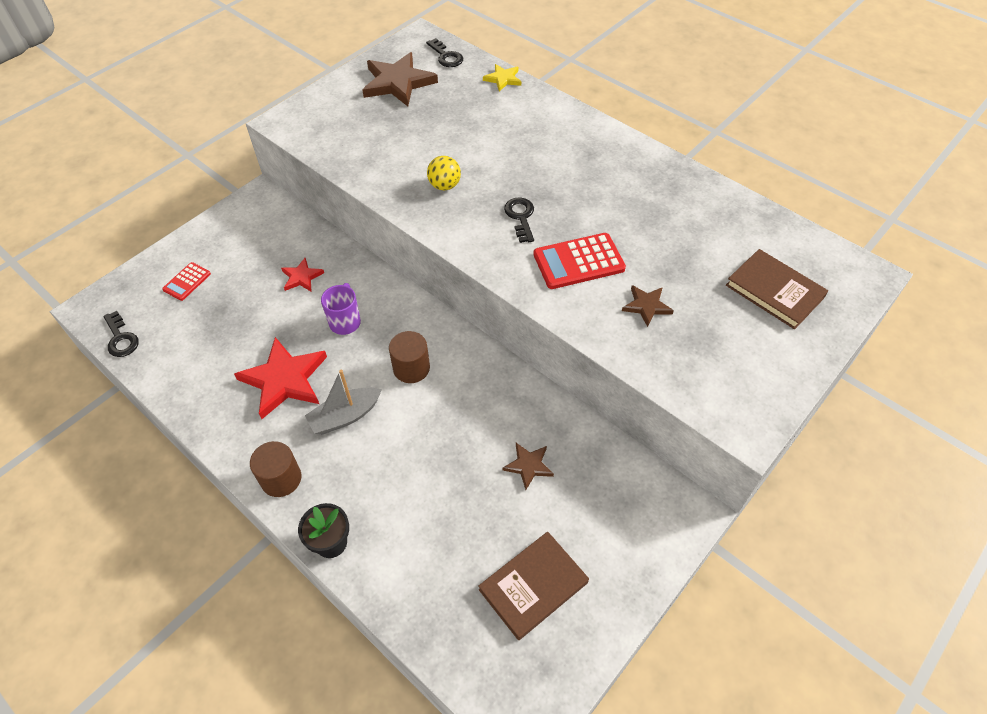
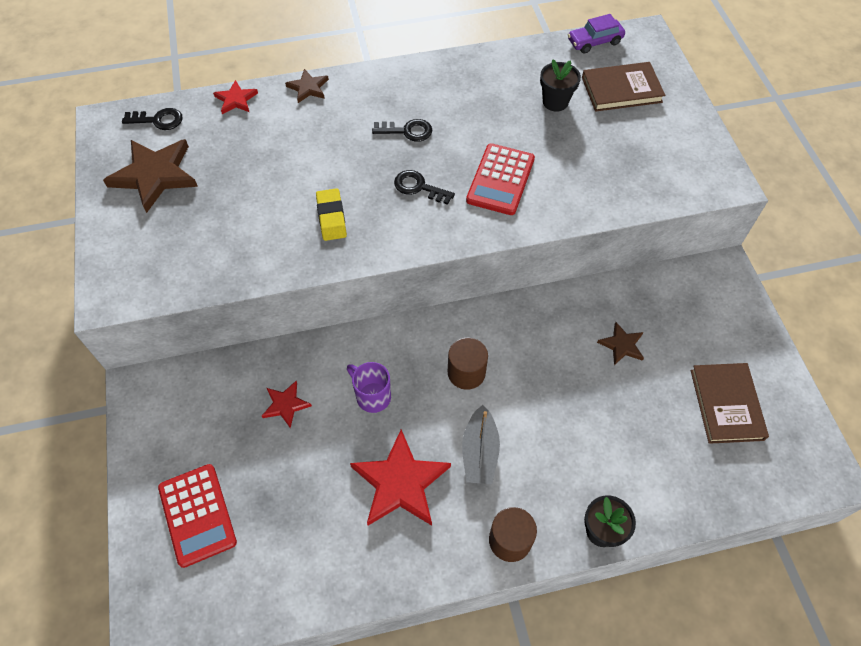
camera: 55 degrees left, 5 degrees up
black key [103,311,139,357] -> black key moved to [372,119,432,142]
red calculator [162,262,211,301] -> red calculator [158,464,237,568], size x1.73
yellow ball [427,156,461,190] -> yellow eraser [316,188,347,241]
yellow star [483,64,521,92] -> red star [213,80,258,114]
brown star [622,285,674,327] -> brown star moved to [285,69,329,103]
none -> black flower pot [540,59,581,111]
none -> purple car [568,14,625,54]

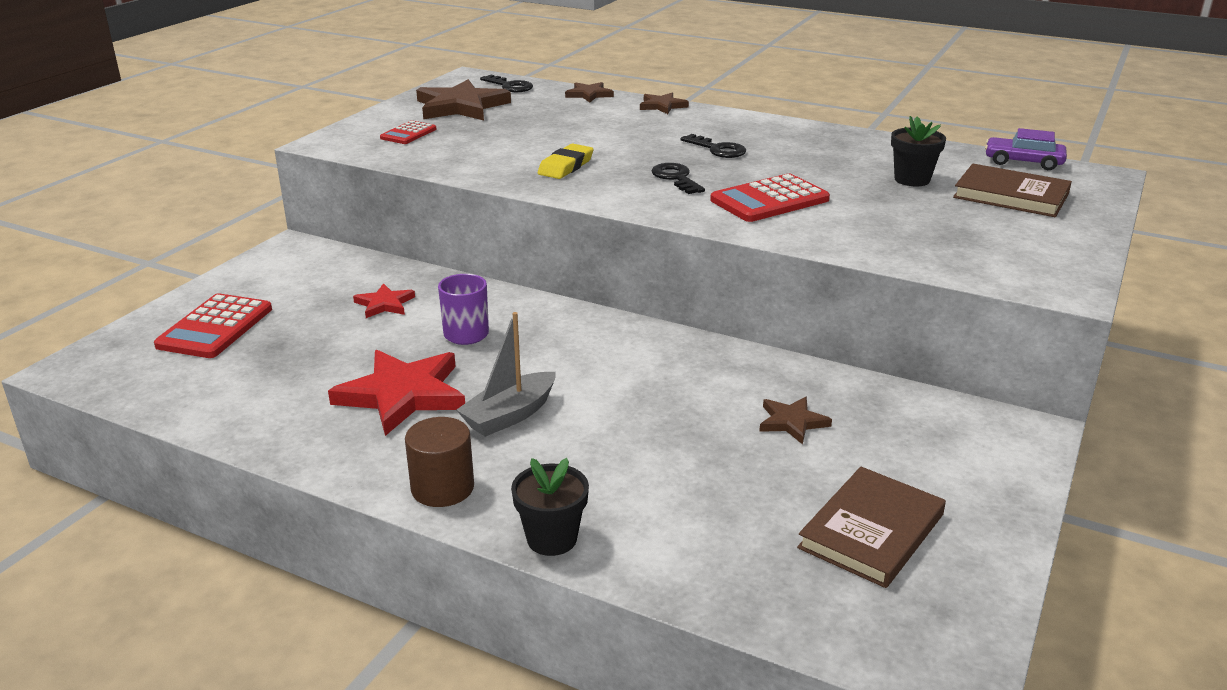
camera: 40 degrees right, 30 degrees down
red star [213,80,258,114] -> brown star [565,82,614,103]
brown cylinder [448,338,488,390] -> none
none -> red calculator [380,121,436,144]

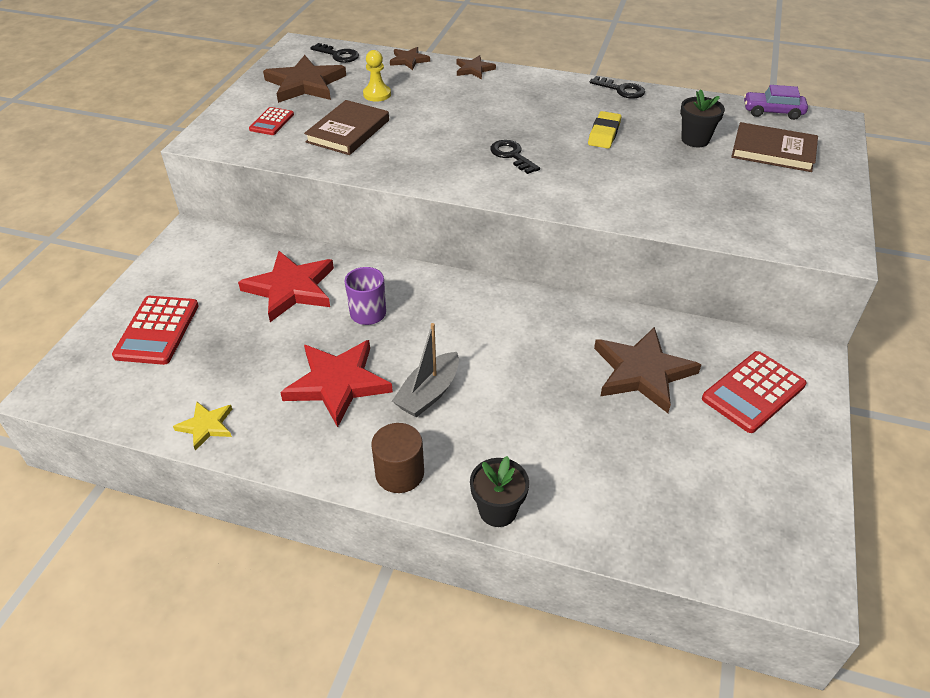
camera: 10 degrees left, 15 degrees up
red star [353,283,415,318] -> red star [238,251,334,322], size x1.93
yellow eraser [538,144,594,179] -> yellow eraser moved to [588,111,621,149]
black key [681,134,746,158] -> black key moved to [590,76,645,99]
red calculator [710,174,830,222] -> red calculator moved to [702,351,806,433]
brown star [759,397,832,445] -> brown star [594,327,701,413], size x1.93
brown book [797,467,946,588] -> brown book moved to [304,100,389,155]
none -> yellow star [173,402,232,451]
none -> yellow pawn [363,50,391,102]

